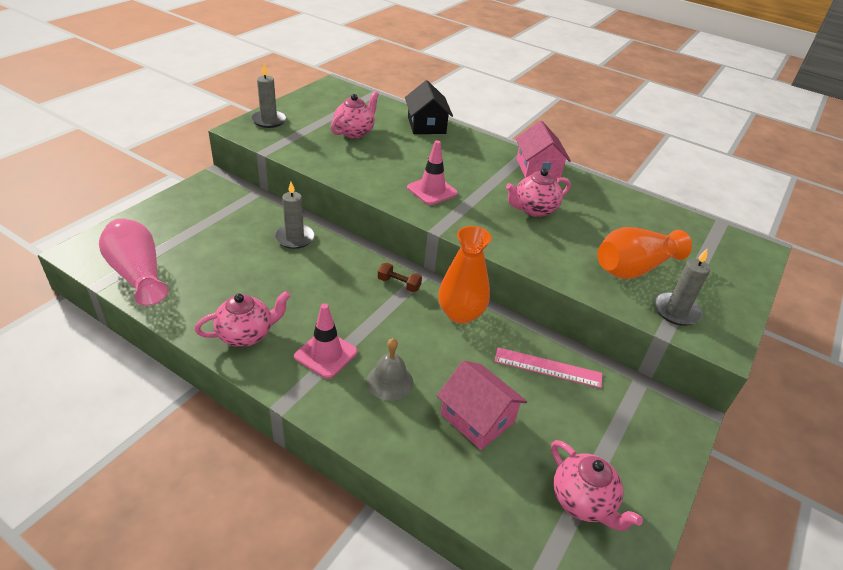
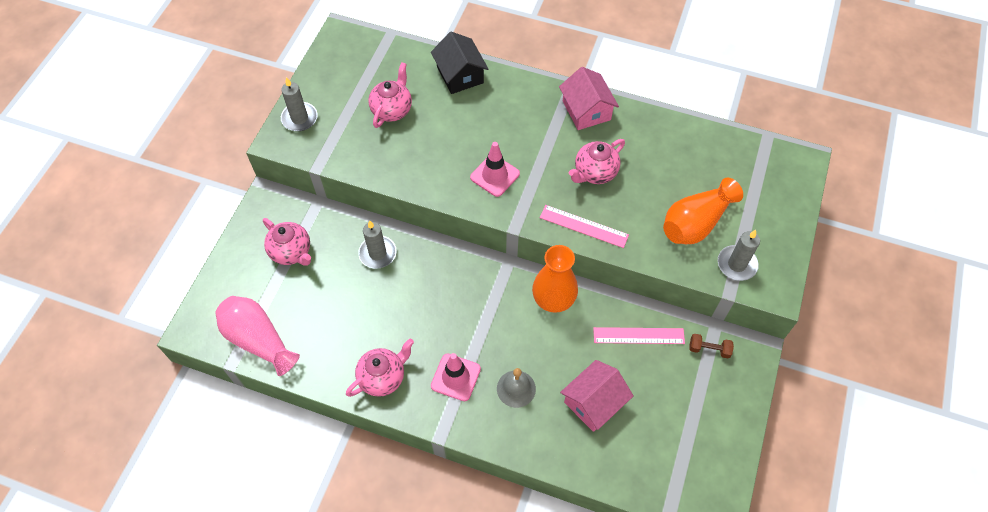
camera: 10 degrees left, 20 degrees up
brown dumbbell [378,263,422,292] -> brown dumbbell moved to [689,334,734,358]
pink house [437,360,527,450] -> pink house turned 75 degrees counterclockwise [560,360,634,432]
pink teapot [551,440,643,531] -> pink teapot moved to [263,218,311,266]
none -> pink ruler [540,205,629,248]

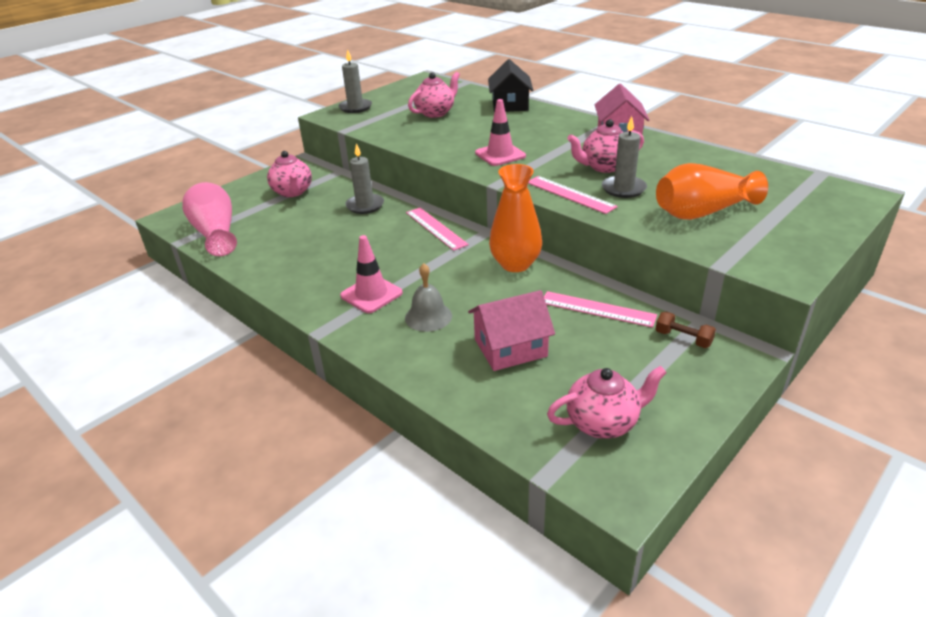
camera: 25 degrees right, 25 degrees down
pink teapot [346,339,414,397] -> pink teapot moved to [547,366,667,439]
grey candle [718,230,760,281] -> grey candle moved to [602,116,647,198]
none -> pink ruler [406,207,469,251]

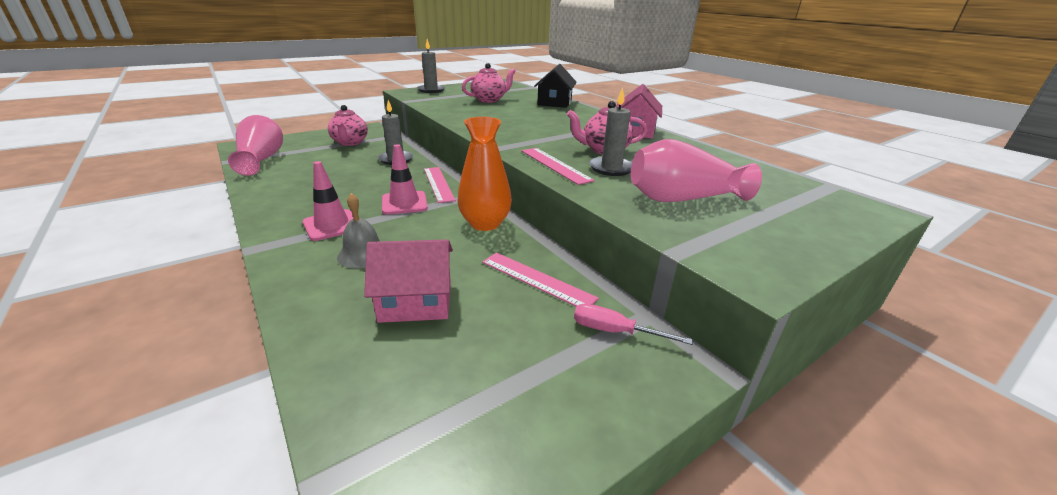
camera: 10 degrees right, 5 degrees down
pink traffic cone [475,99,526,166] -> pink traffic cone moved to [382,144,428,215]
pink teapot [547,366,667,439] -> none
brown dumbbell [655,311,716,348] -> pink screwdriver [574,303,693,345]
orange vase [656,163,768,220] -> pink vase [631,139,762,202]

